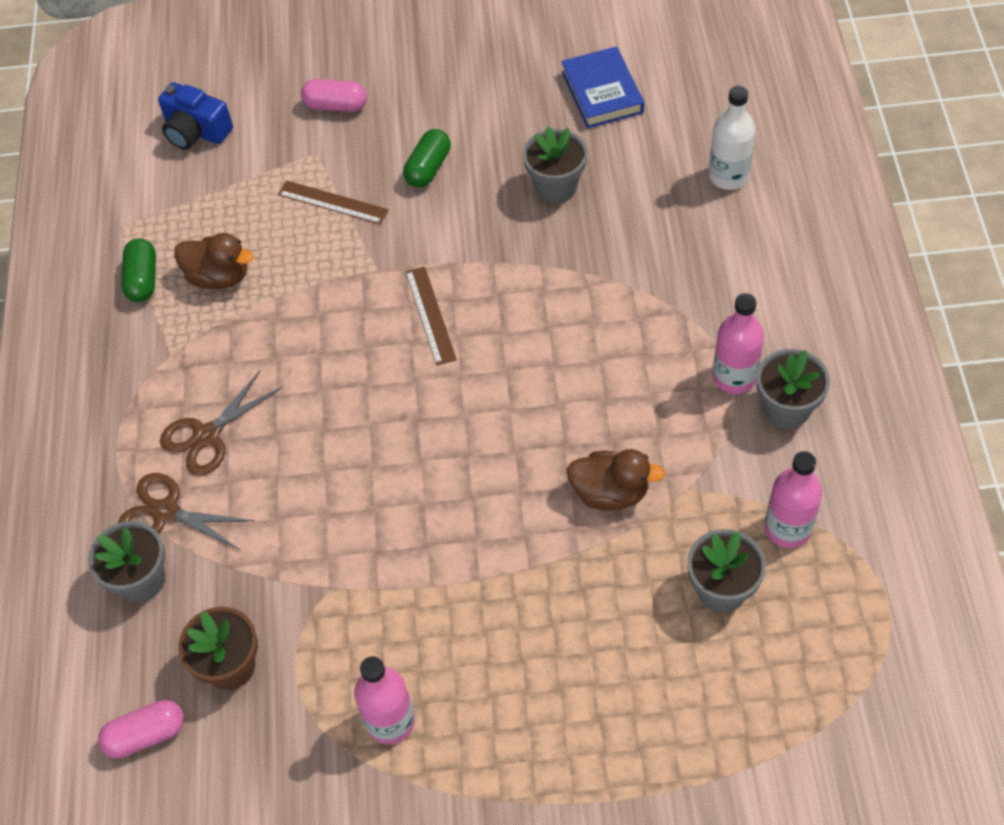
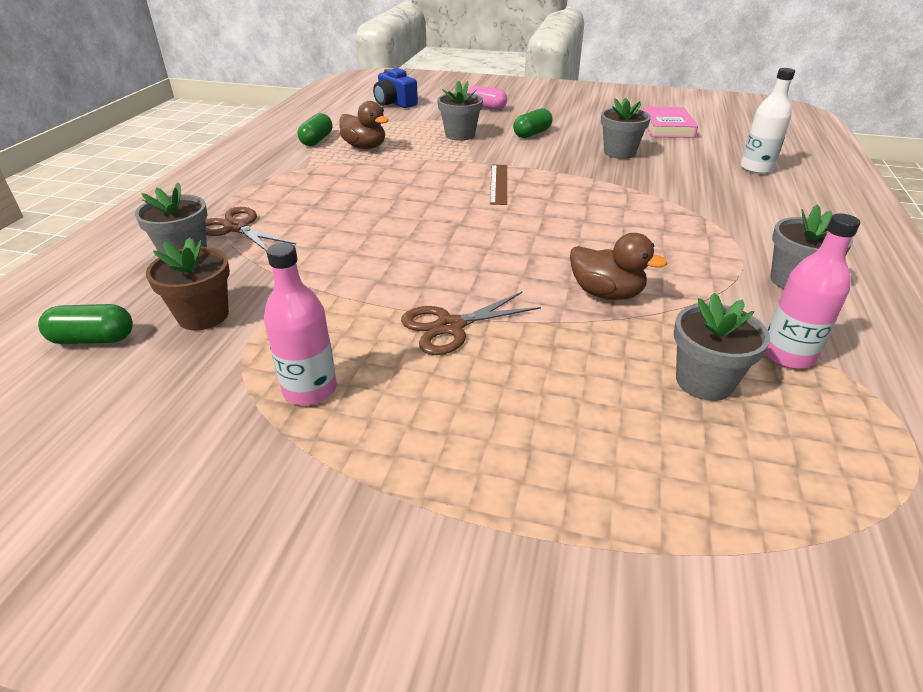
camera: 15 degrees right, 20 degrees down
pink capsule [98,700,184,758] -> green capsule [38,304,133,344]
brown scissors [160,370,282,476] -> brown scissors moved to [401,292,541,355]
brown ruler [278,180,389,224] -> grey flower pot [437,81,483,141]
blue book [561,46,644,128] -> pink book [643,106,698,138]
pink bottle [713,293,764,394] -> none

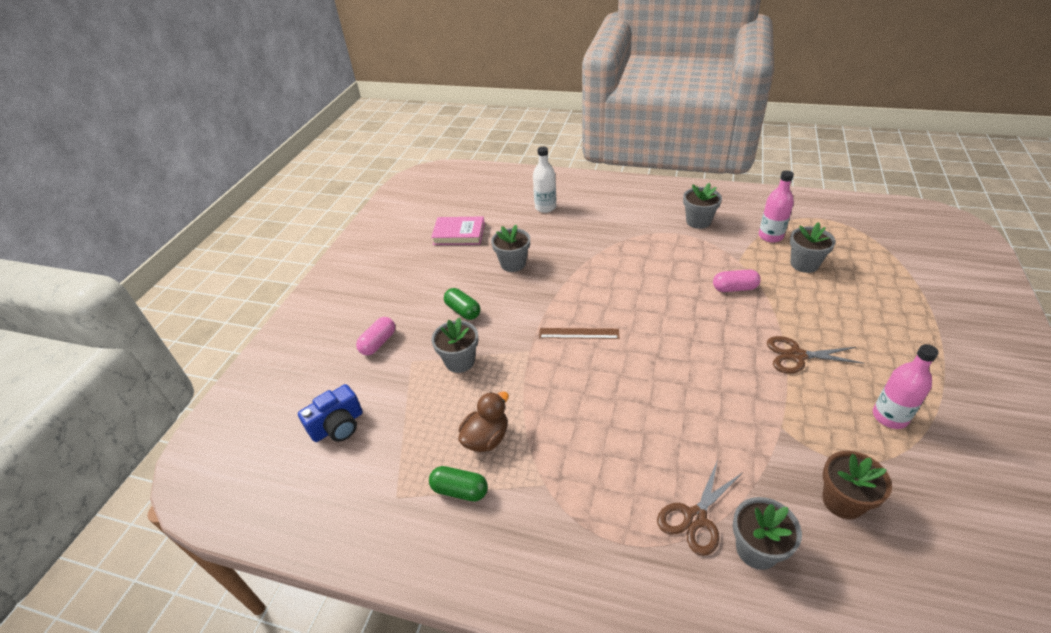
camera: 85 degrees left, 5 degrees up
green capsule [38,304,133,344] -> none
brown scissors [401,292,541,355] -> brown scissors turned 120 degrees clockwise [767,336,864,373]
brown duck [570,233,667,300] -> pink capsule [713,269,761,292]

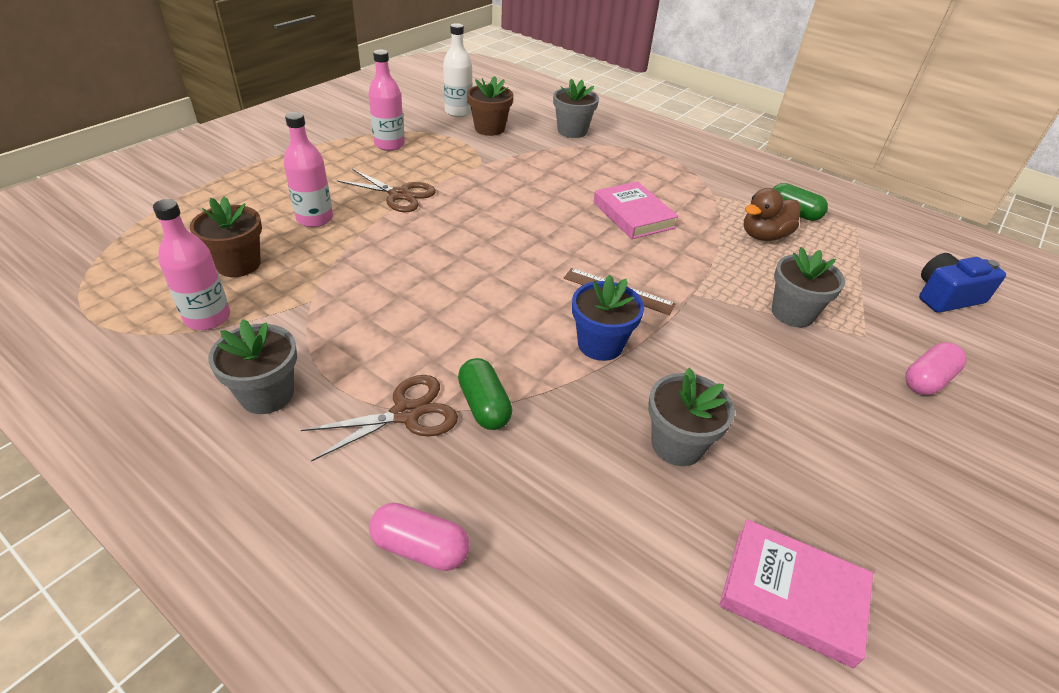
camera: 165 degrees left, 0 degrees up
green capsule [444,288,480,320] -> green capsule moved to [458,358,512,430]
white bottle [533,146,556,213] -> white bottle moved to [443,23,472,117]
brown scissors [657,460,742,556] -> brown scissors moved to [301,375,458,462]
pink capsule [713,269,761,292] -> pink capsule moved to [369,503,470,571]
grey flower pot [790,222,836,273] -> brown flower pot [190,197,262,277]
none -> pink bottle [284,112,333,227]
none -> blue flower pot [572,275,644,361]
none -> pink book [593,181,679,239]

